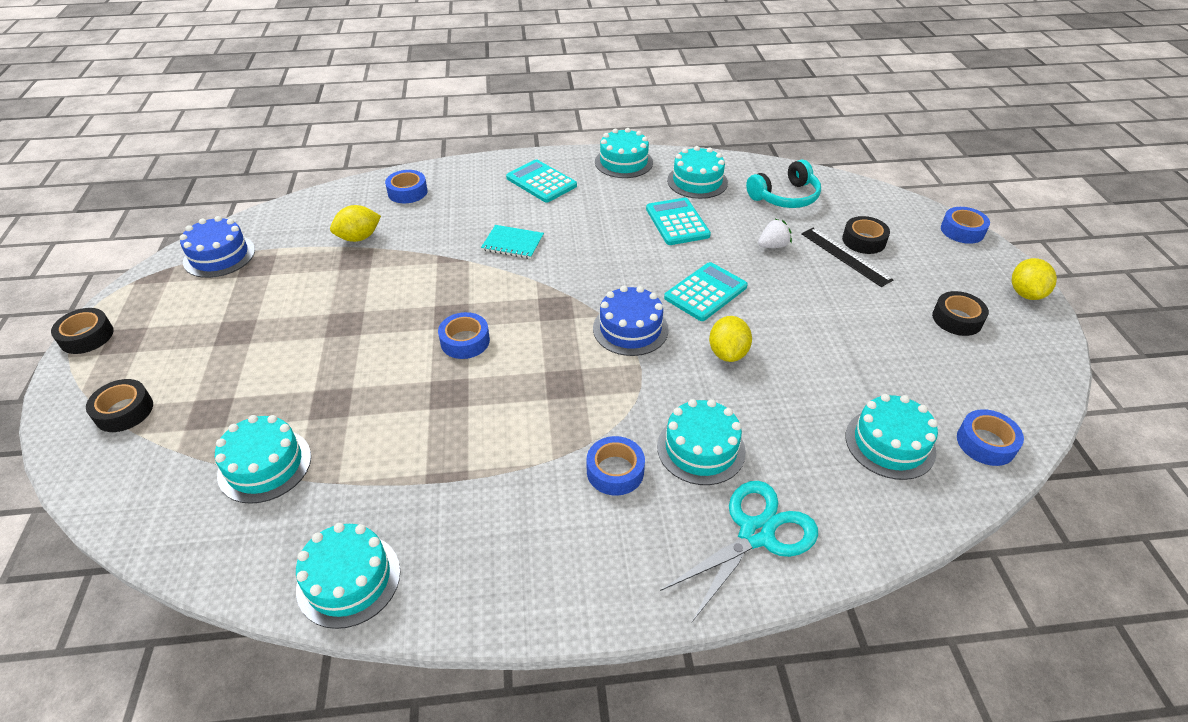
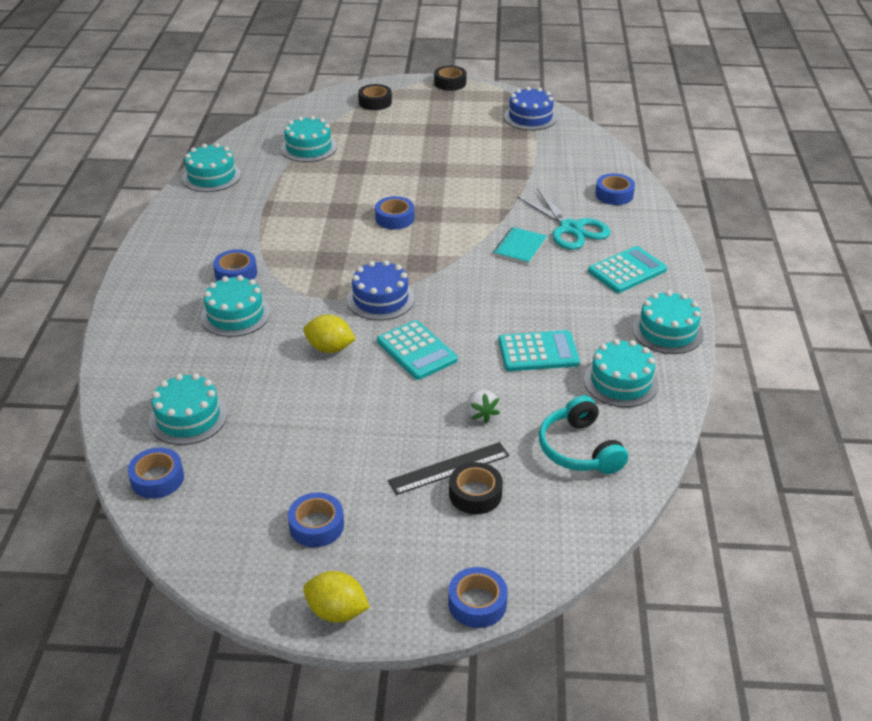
camera: 100 degrees right, 5 degrees down
yellow lemon [330,205,381,242] -> none
turquoise scissors [660,481,818,622] -> turquoise scissors moved to [517,188,610,250]
black tape [932,291,989,336] -> blue tape [288,493,344,547]

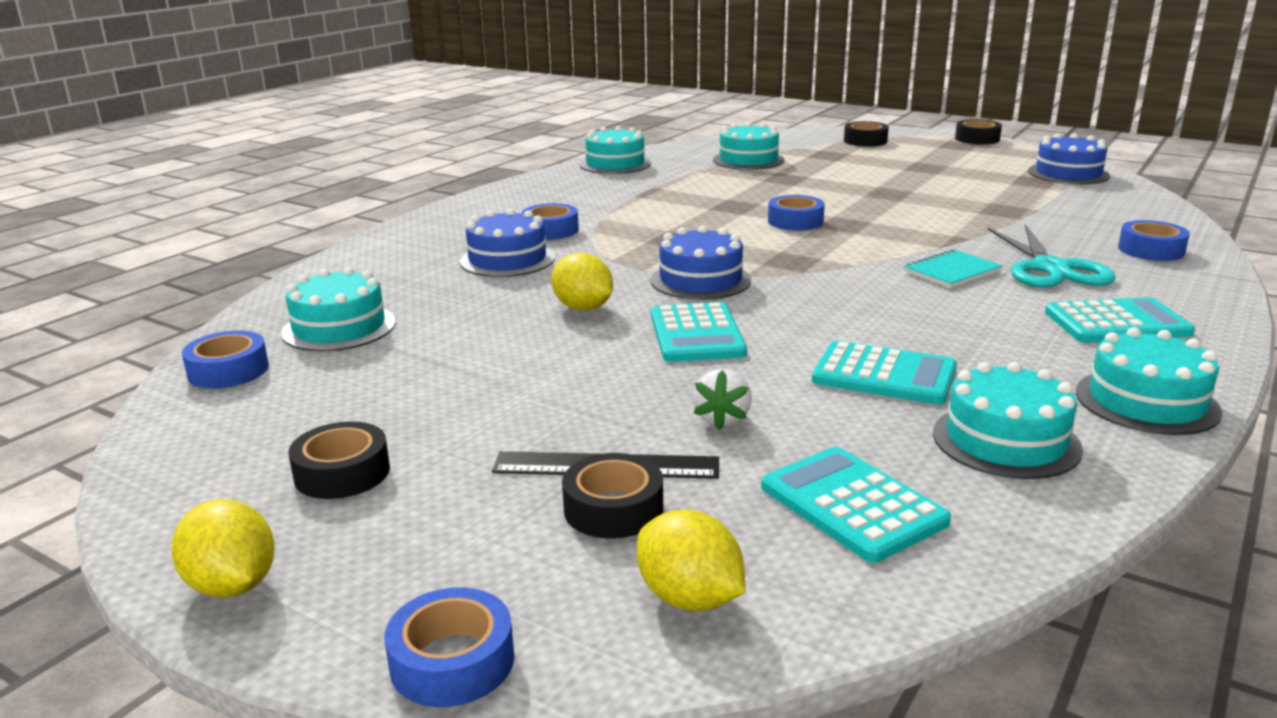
camera: 30 degrees right, 15 degrees down
turquoise cake [201,275,270,337] -> blue cake [460,209,555,277]
blue tape [288,493,344,547] -> black tape [289,422,390,499]
turquoise headphones [539,395,628,474] -> turquoise calculator [761,447,951,563]
none -> yellow lemon [637,510,746,611]

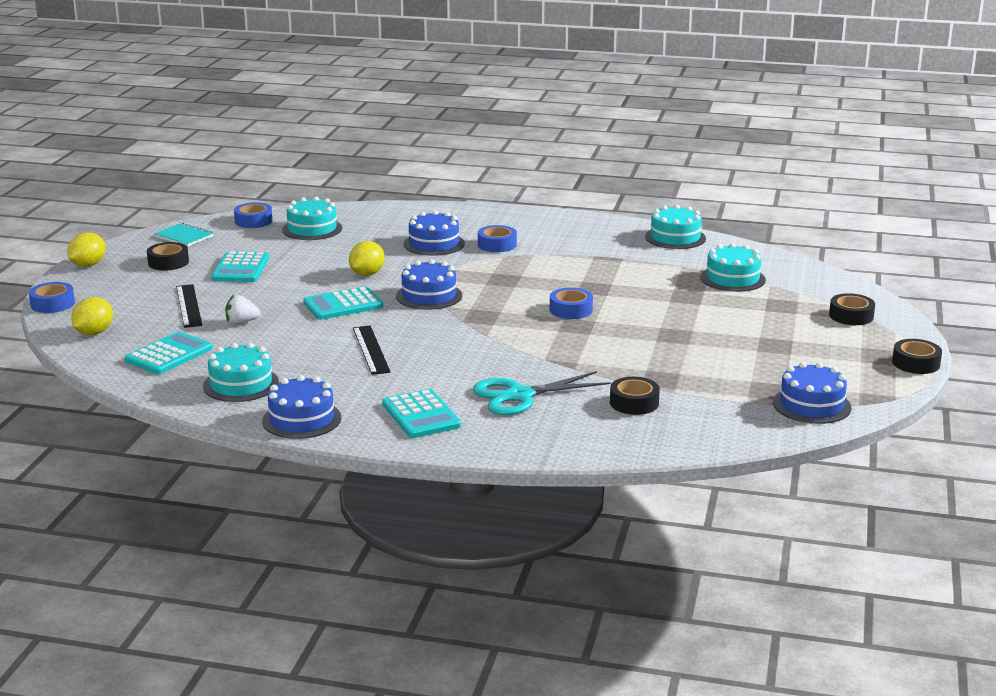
camera: 70 degrees right, 0 degrees up
black tape [562,453,663,538] -> black tape moved to [610,377,660,415]
turquoise calculator [812,340,957,405] -> turquoise calculator moved to [211,251,269,282]
turquoise notebook [904,249,1003,288] -> turquoise notebook moved to [154,223,214,247]
turquoise cake [1076,328,1223,435] -> blue cake [262,375,341,439]
blue tape [1118,220,1190,261] -> none
none -> black ruler [353,326,390,375]

